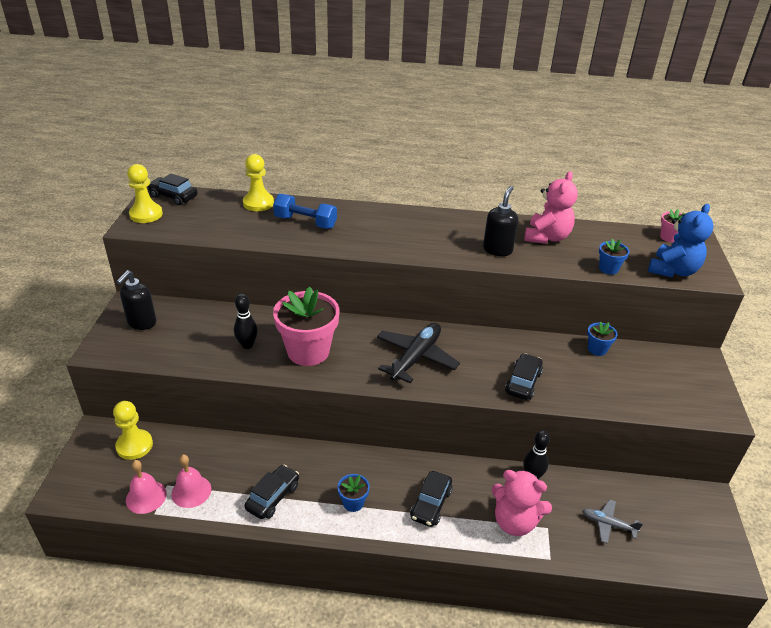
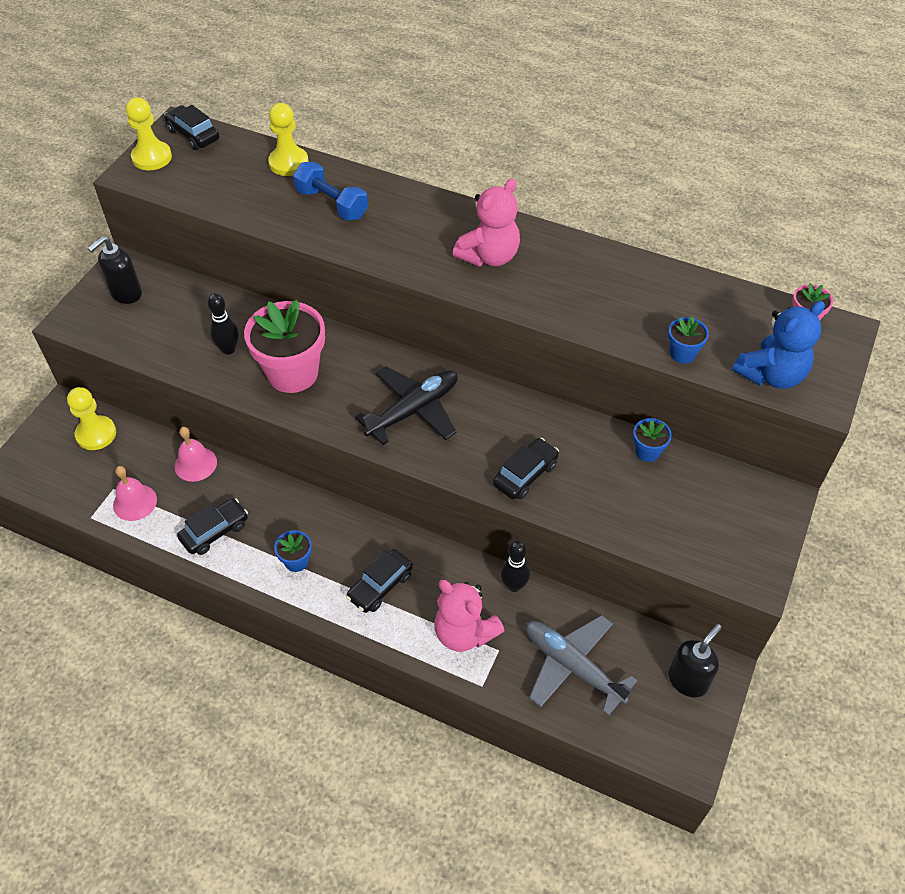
camera: 20 degrees right, 15 degrees up
pink bell [126,460,167,514] -> pink bell moved to [175,427,217,482]
black soap dispenser [483,186,518,256] -> black soap dispenser moved to [668,624,722,697]
pink teddy bear [524,171,578,244] -> pink teddy bear moved to [453,178,520,266]
grey plane [582,499,643,544] -> grey plane [525,615,637,716], size x1.84

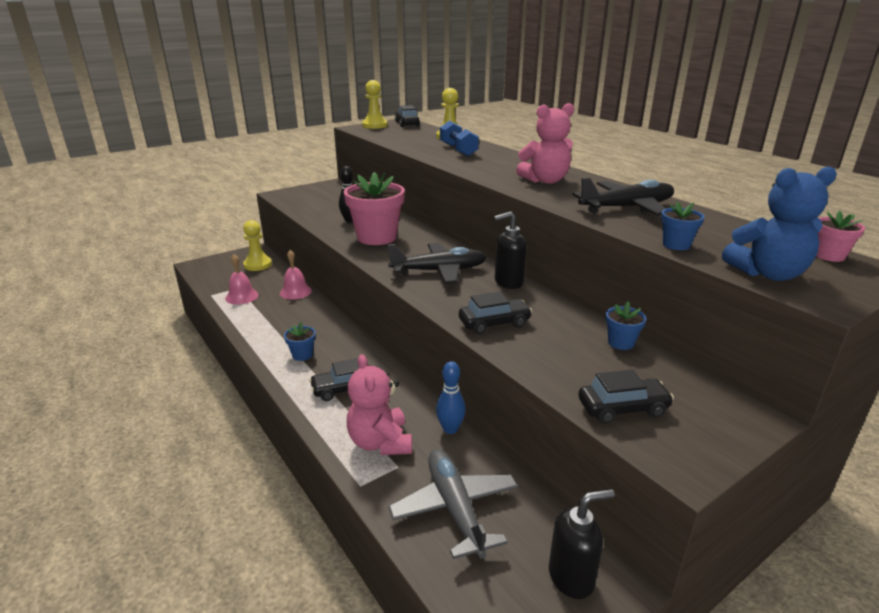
camera: 30 degrees right, 25 degrees down
black soap dispenser [88,236,142,304] -> black soap dispenser moved to [493,211,527,289]
black car [177,499,248,555] -> black car moved to [578,370,674,424]
black bowling pin [500,541,530,592] -> blue bowling pin [436,361,466,434]
none -> black plane [572,177,674,216]

